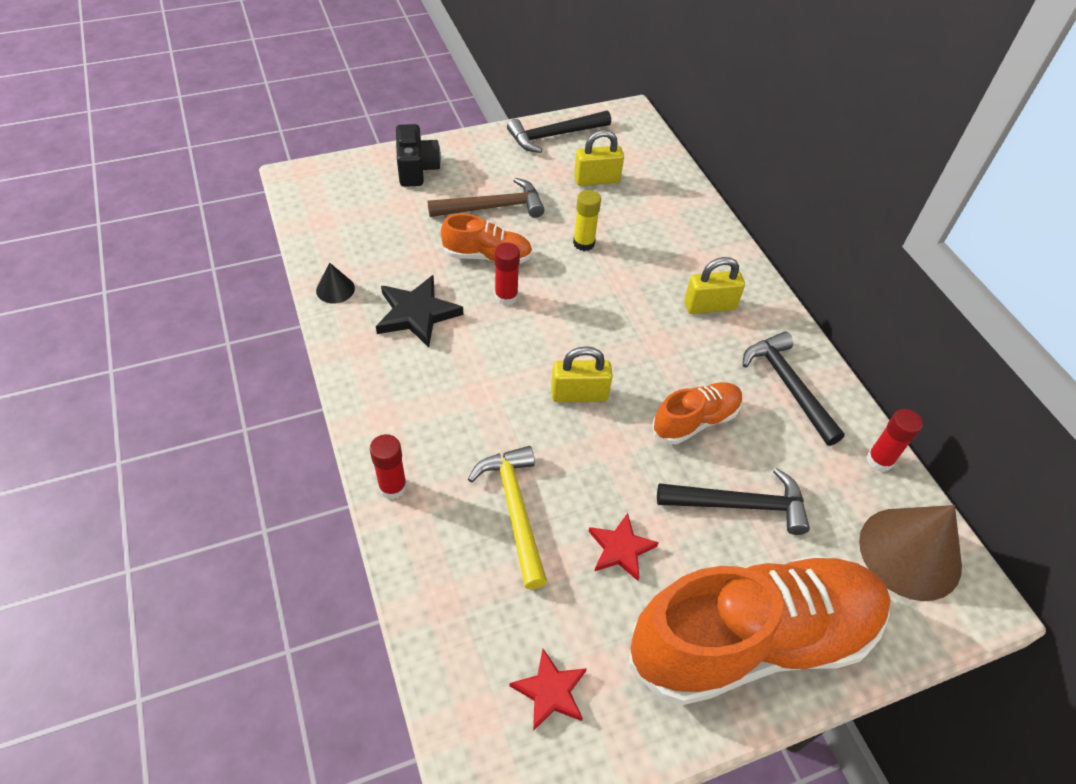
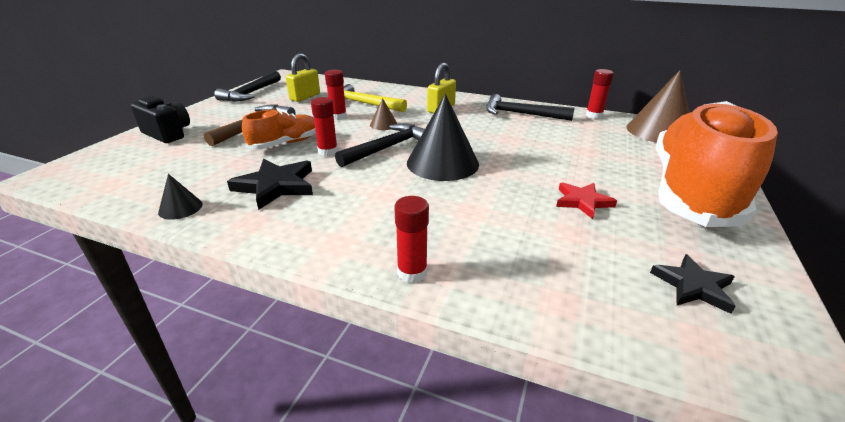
camera: 45 degrees left, 20 degrees down
yellow hammer [468,446,547,589] -> yellow hammer moved to [344,84,407,112]
red star [510,649,587,731] -> black star [650,254,736,314]
yellow padlock [551,346,613,402] -> black cone [407,94,479,181]
yellow glue stick [573,190,601,251] -> red glue stick [325,70,347,120]
orange shoe [652,382,743,444] -> none
black hammer [657,468,810,535] -> black hammer moved to [335,123,425,167]
none -> brown cone [370,98,397,130]

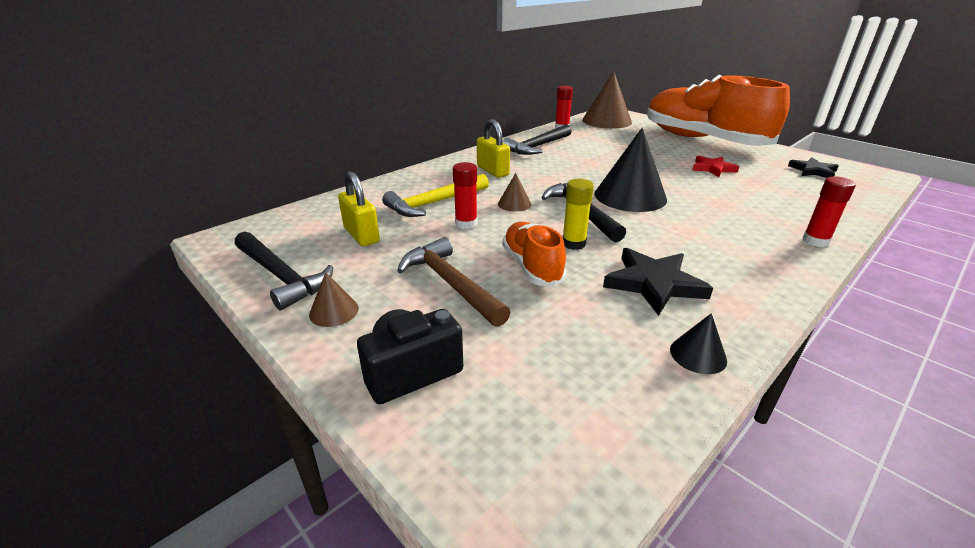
camera: 65 degrees left, 0 degrees up
red glue stick [311,97,338,156] -> yellow glue stick [562,179,594,250]
none -> brown cone [309,272,359,327]

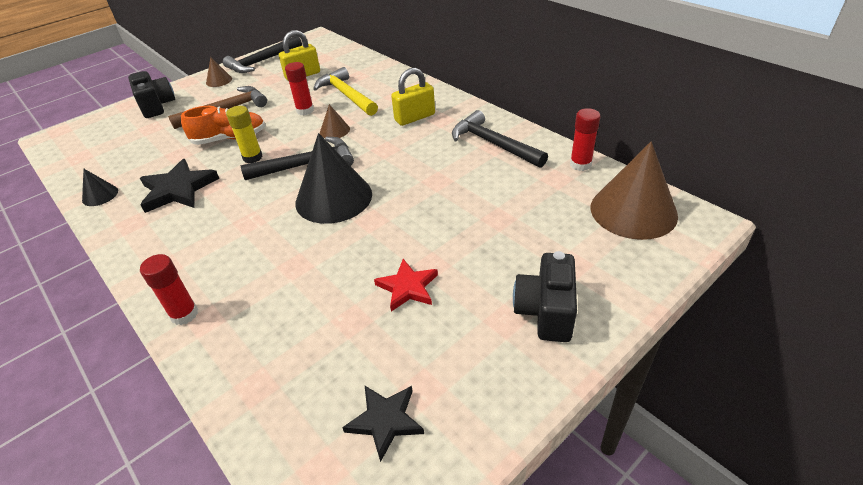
camera: 95 degrees right, 10 degrees up
orange shoe [647,75,790,146] -> black camera [513,251,577,342]

